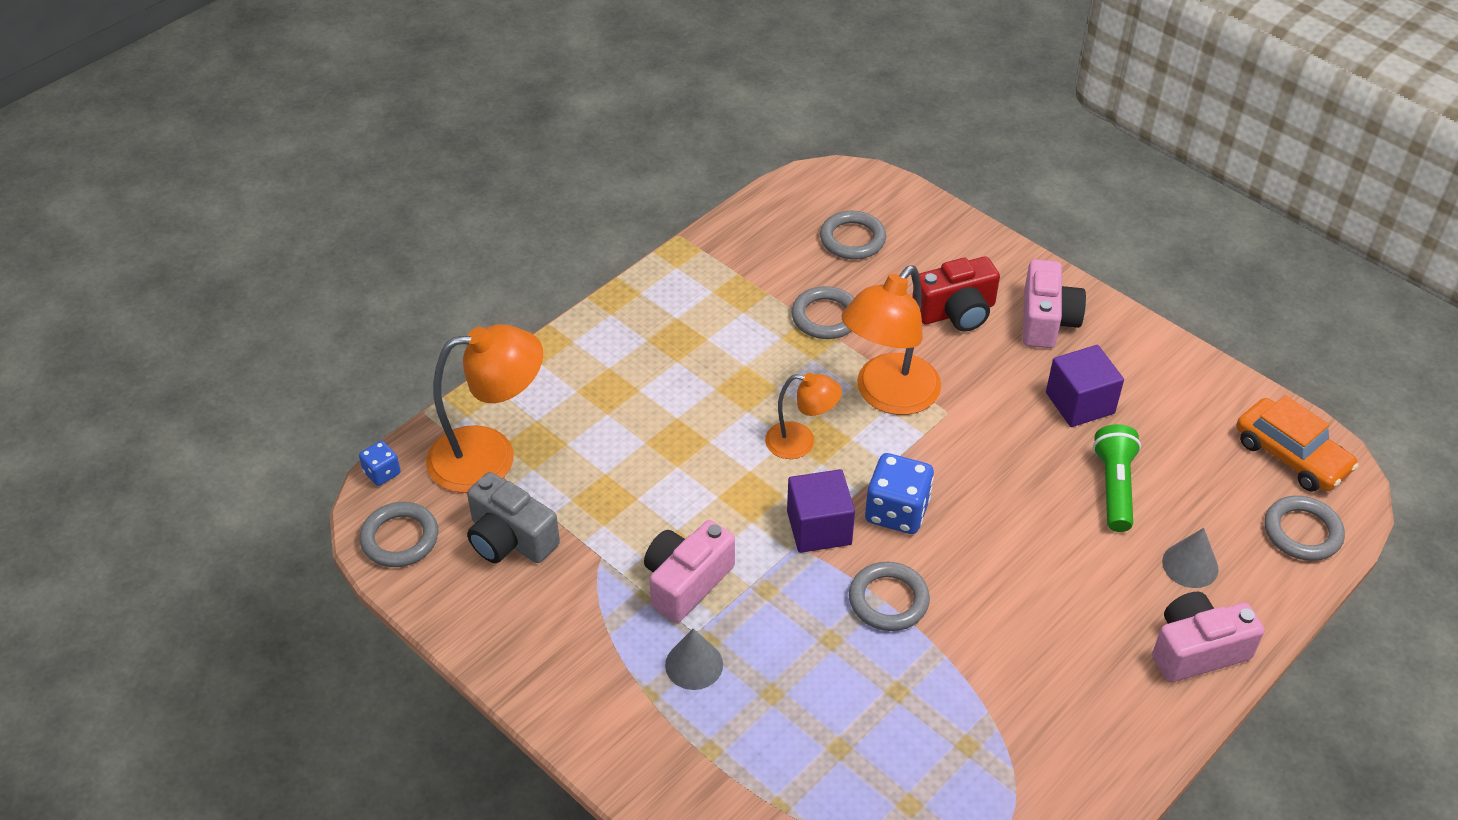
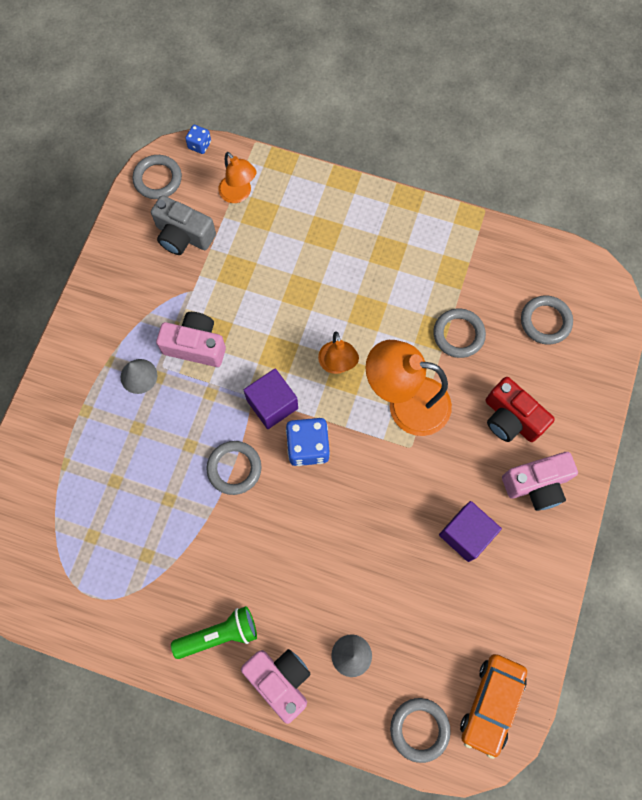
camera: 65 degrees right, 25 degrees up
orange lamp [426,324,543,493] -> orange lamp [218,152,256,203], size x0.57
grey camera [467,472,560,563] -> grey camera turned 75 degrees counterclockwise [151,195,216,255]
green flashlight [1093,424,1141,532] -> green flashlight moved to [171,606,257,659]

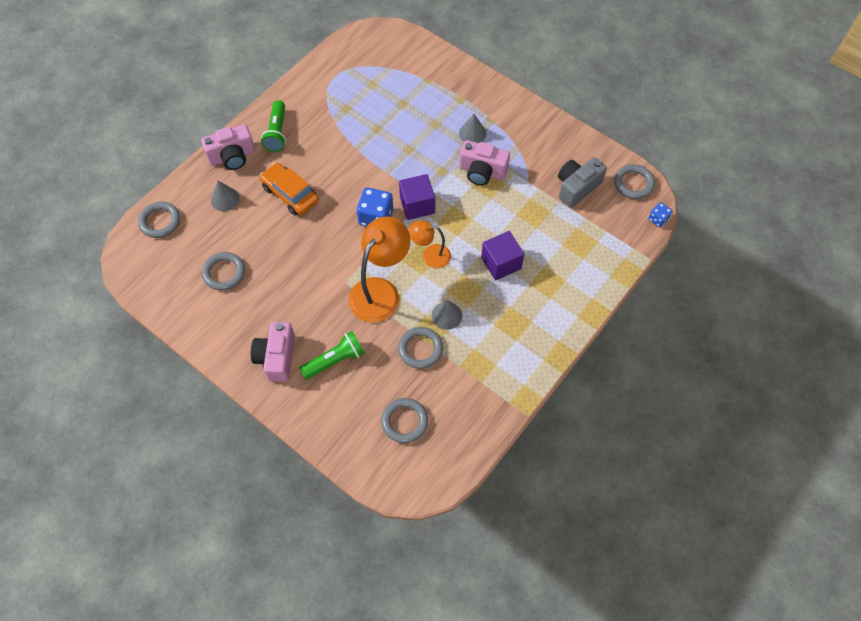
camera: 110 degrees right, 10 degrees down
pink camera [156,312,226,367] -> pink camera turned 75 degrees clockwise [459,140,510,186]
grey ring [206,441,262,495] -> grey ring moved to [202,252,245,291]
orange lamp [218,152,256,203] -> none
purple cube [439,501,502,562] -> purple cube moved to [481,231,524,280]
orange car [460,654,527,759] -> orange car moved to [260,163,319,215]
red camera [486,377,555,442] -> green flashlight [299,331,365,379]
none -> grey cone [432,300,462,330]

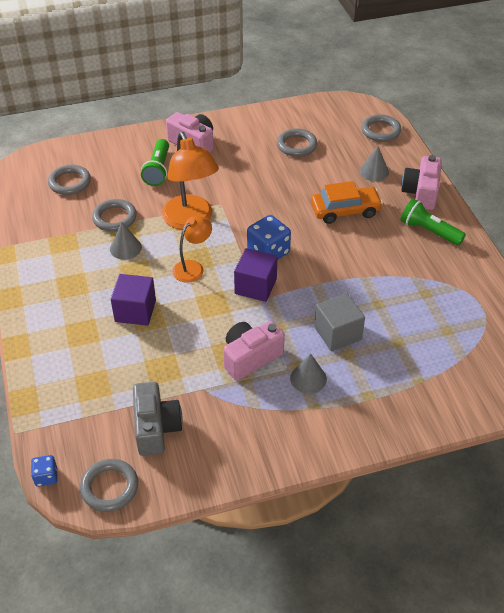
camera: 125 degrees right, 15 degrees down
none -> grey cube [314,293,365,351]

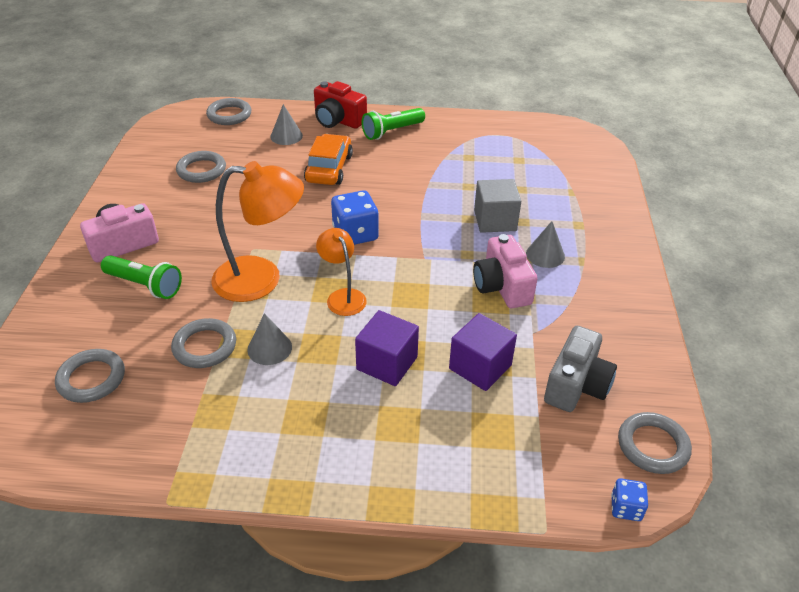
camera: 70 degrees left, 5 degrees down
grey camera [133,382,183,456] -> grey camera turned 105 degrees clockwise [544,326,617,412]
purple cube [234,248,277,302] -> purple cube moved to [449,313,517,391]
pink camera [401,155,442,210] -> red camera [314,81,367,129]

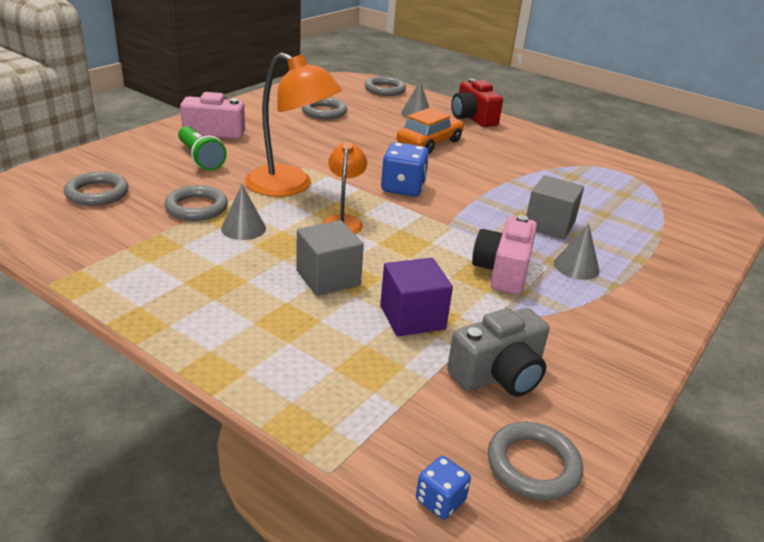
camera: 30 degrees right, 10 degrees down
purple cube [355,310,419,386] -> grey cube [296,220,364,296]
green flashlight [362,108,425,140] -> none

